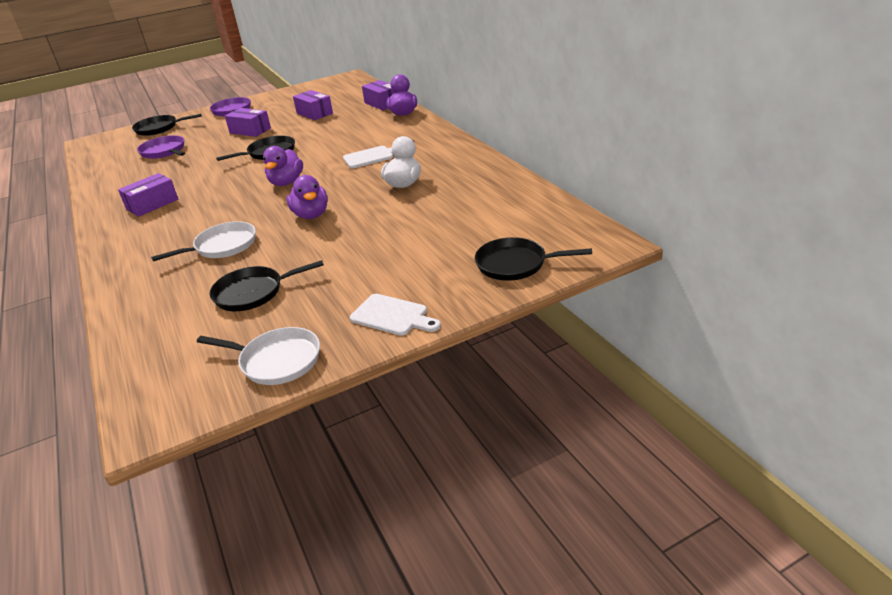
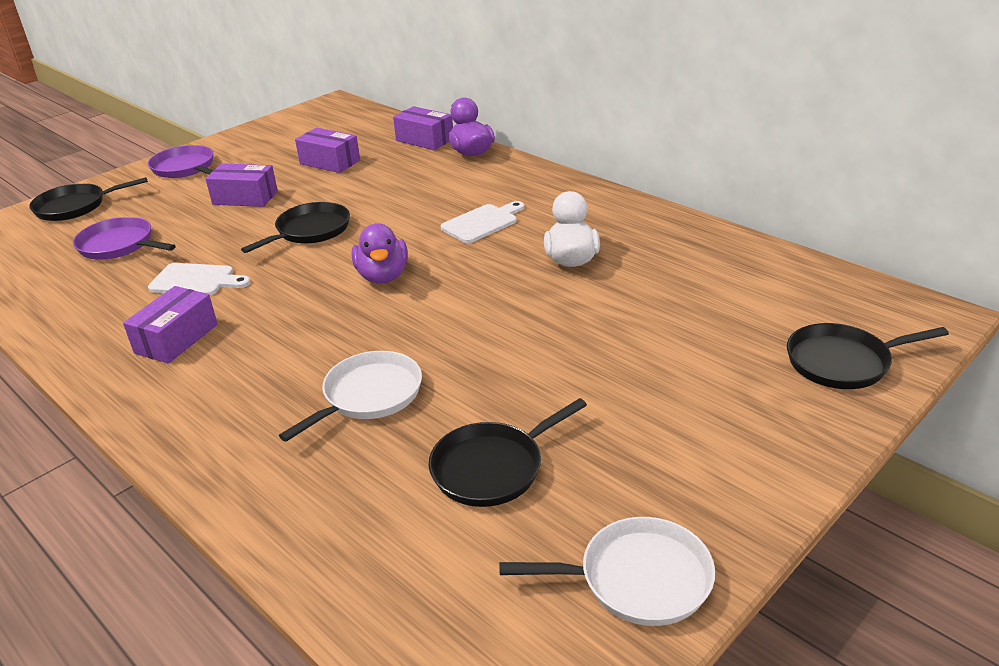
camera: 20 degrees left, 0 degrees up
purple duck [286,175,328,219] -> none
white cutting board [350,294,441,336] -> white cutting board moved to [148,263,251,295]

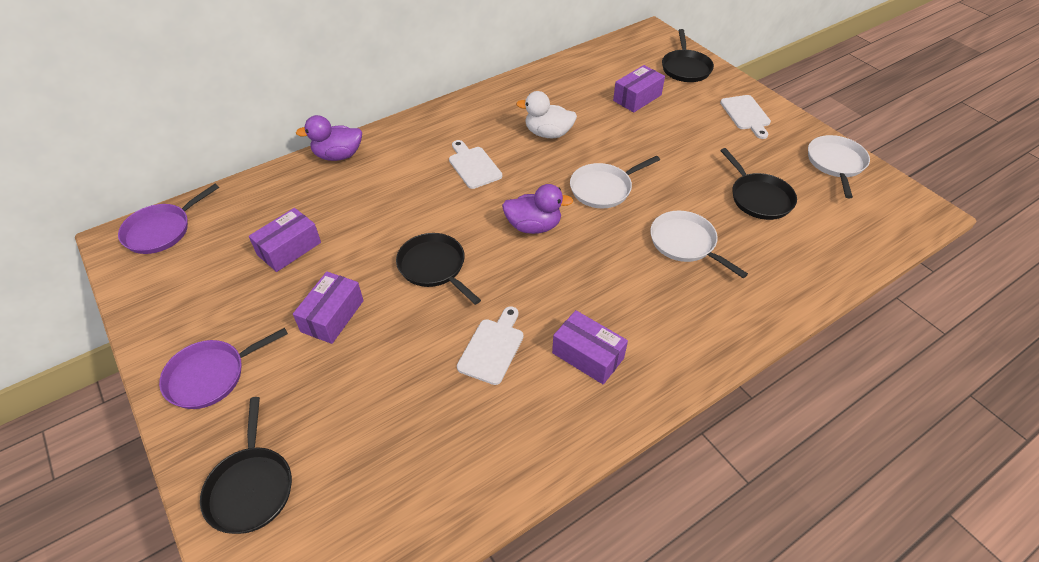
camera: 80 degrees left, 15 degrees up
purple pan [73,217,176,259] -> purple pan moved to [118,184,219,254]
purple box [393,106,453,150] -> purple box moved to [613,65,665,112]
none -> white pan [570,156,660,208]
none -> white cutting board [720,95,771,139]

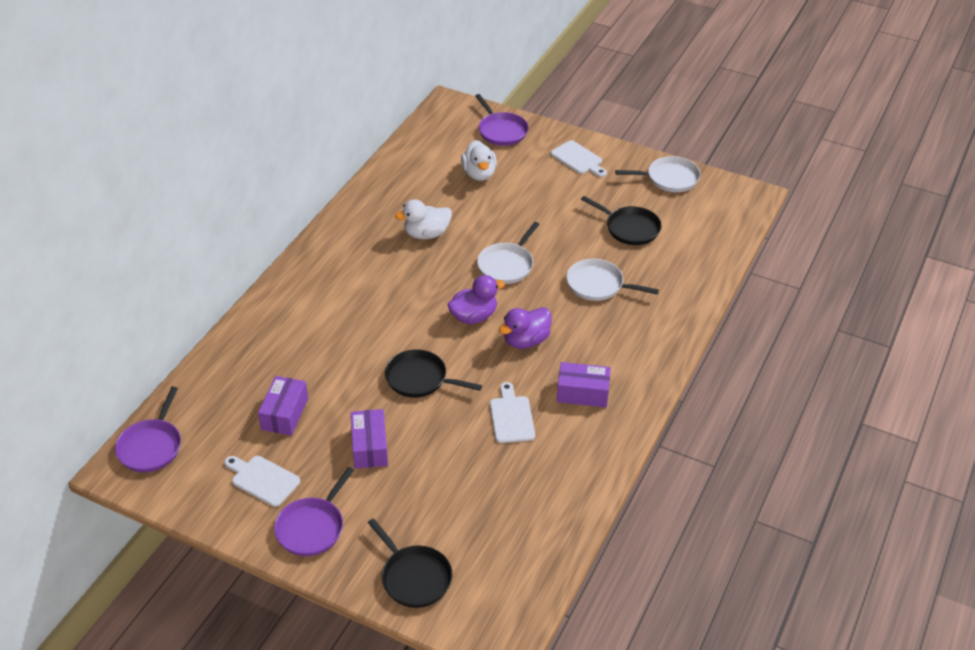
camera: 30 degrees left, 5 degrees down
purple duck [296,115,362,161] -> purple duck moved to [499,307,552,349]
white cutting board [449,140,502,189] -> white cutting board moved to [224,456,300,507]
purple box [613,65,665,112] -> white duck [461,140,497,181]
black pan [662,29,714,82] -> purple pan [475,94,529,146]
white pan [808,135,870,199] -> white pan turned 105 degrees clockwise [615,156,701,192]

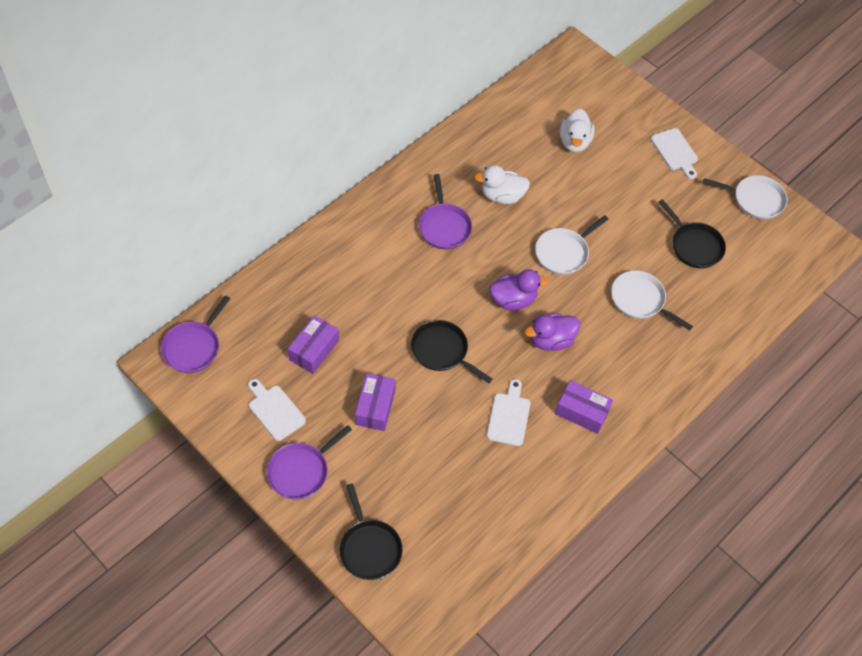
camera: 15 degrees right, 15 degrees up
purple pan [475,94,529,146] -> purple pan moved to [419,174,472,249]

